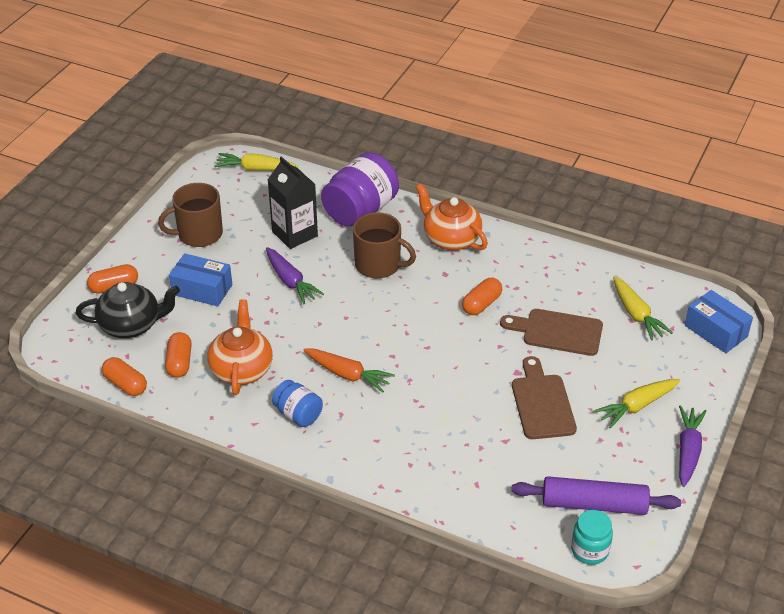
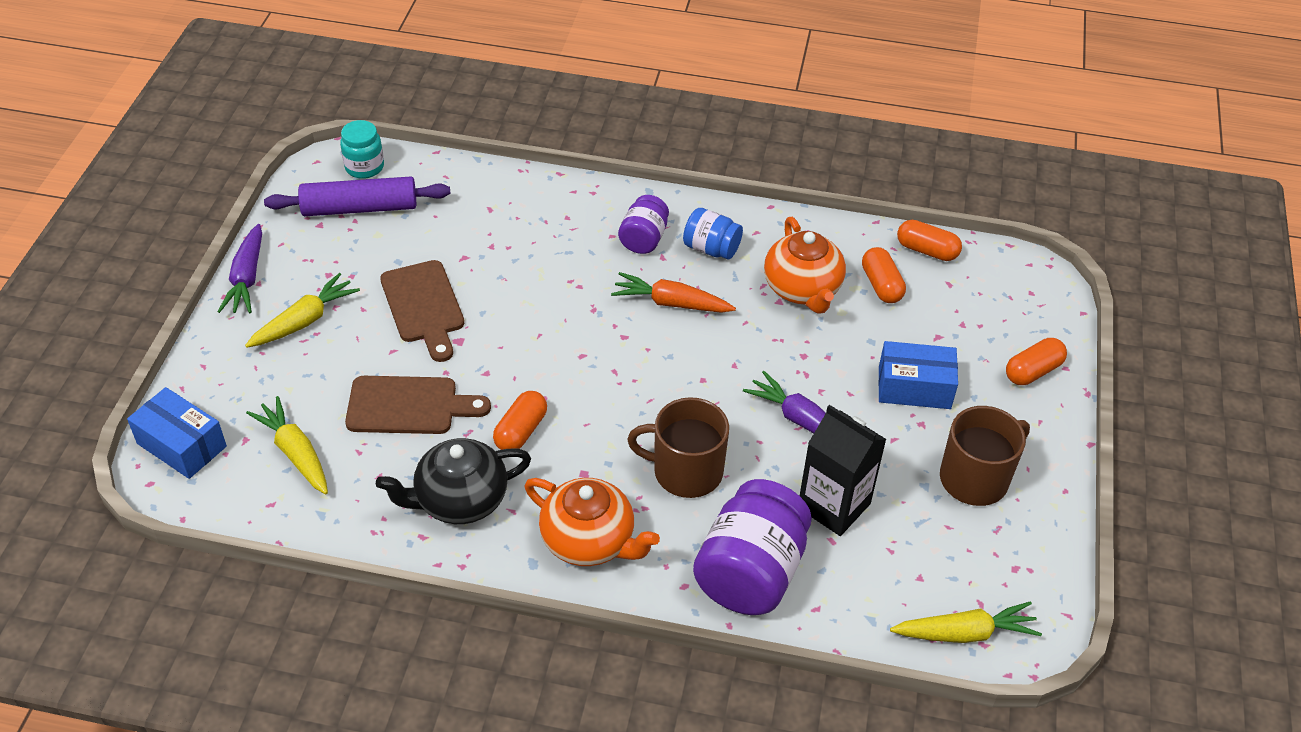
camera: 165 degrees right, 5 degrees up
black teapot [76,282,180,338] -> black teapot moved to [376,438,531,524]
none -> purple jar [618,195,669,254]

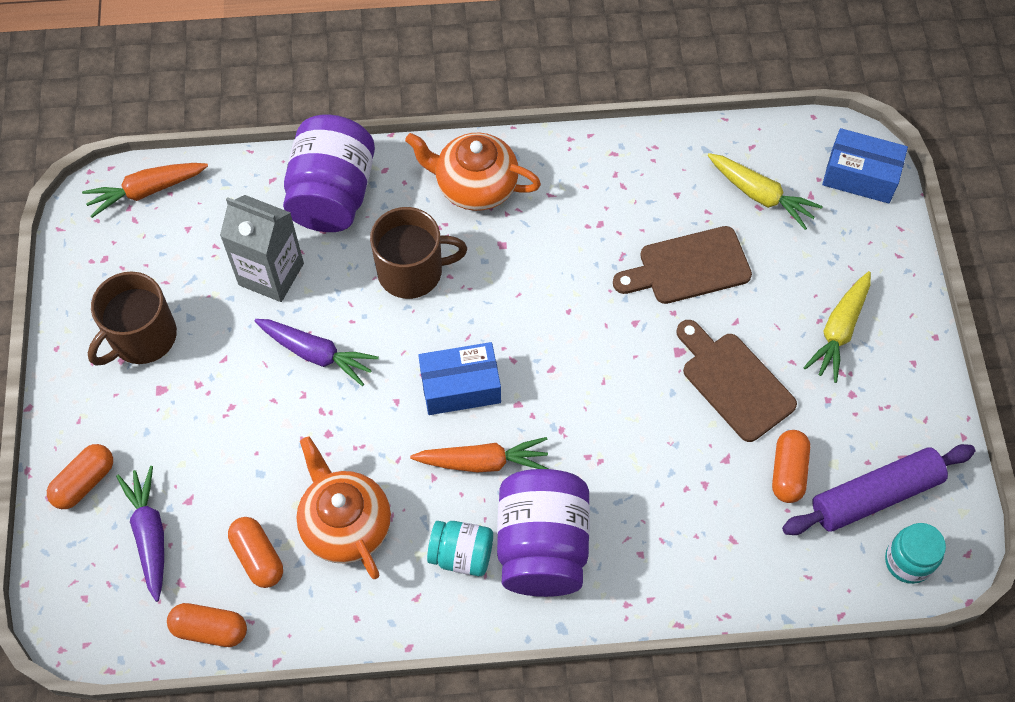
camera: 165 degrees right, 15 degrees up
purple carrot [218,224,262,313] -> purple carrot moved to [116,466,164,602]
black teapot [376,438,531,524] -> none
orange capsule [493,391,547,450] -> orange capsule moved to [772,430,810,503]
purple jar [618,195,669,254] -> purple jar [497,469,590,597], size x1.83
blue jar [683,208,743,259] -> turquoise jar [427,521,493,576]
black carton [800,405,887,536] -> grey carton [220,195,304,302]
blue box [878,341,958,409] -> blue box moved to [418,342,501,415]
yellow carrot [890,601,1042,643] -> orange carrot [82,163,208,218]

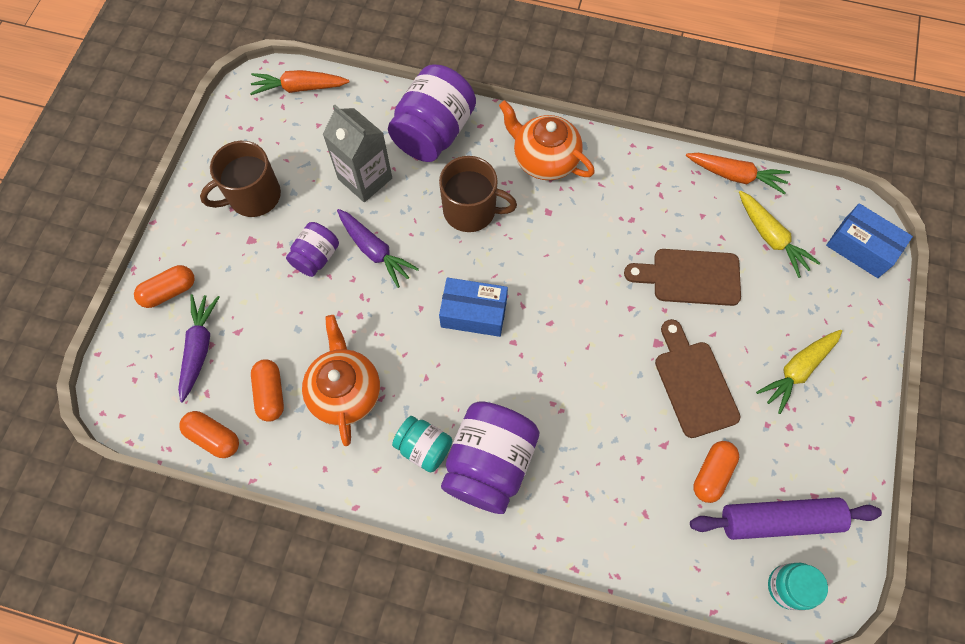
camera: 20 degrees right, 5 degrees up
orange carrot [410,437,549,473] -> orange carrot moved to [686,153,790,194]
none -> purple jar [286,222,339,277]

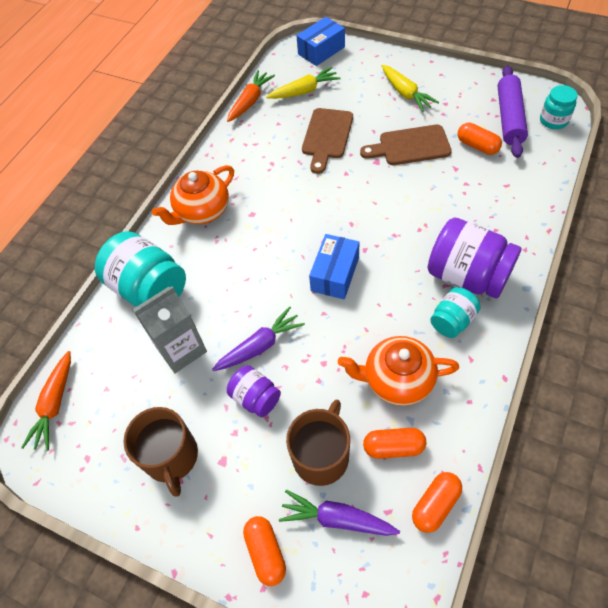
camera: 75 degrees left, 10 degrees down
purple jar [388,64,476,162] -> turquoise jar [95,231,186,307]
brown mug [439,156,517,232] -> brown mug moved to [286,400,350,486]

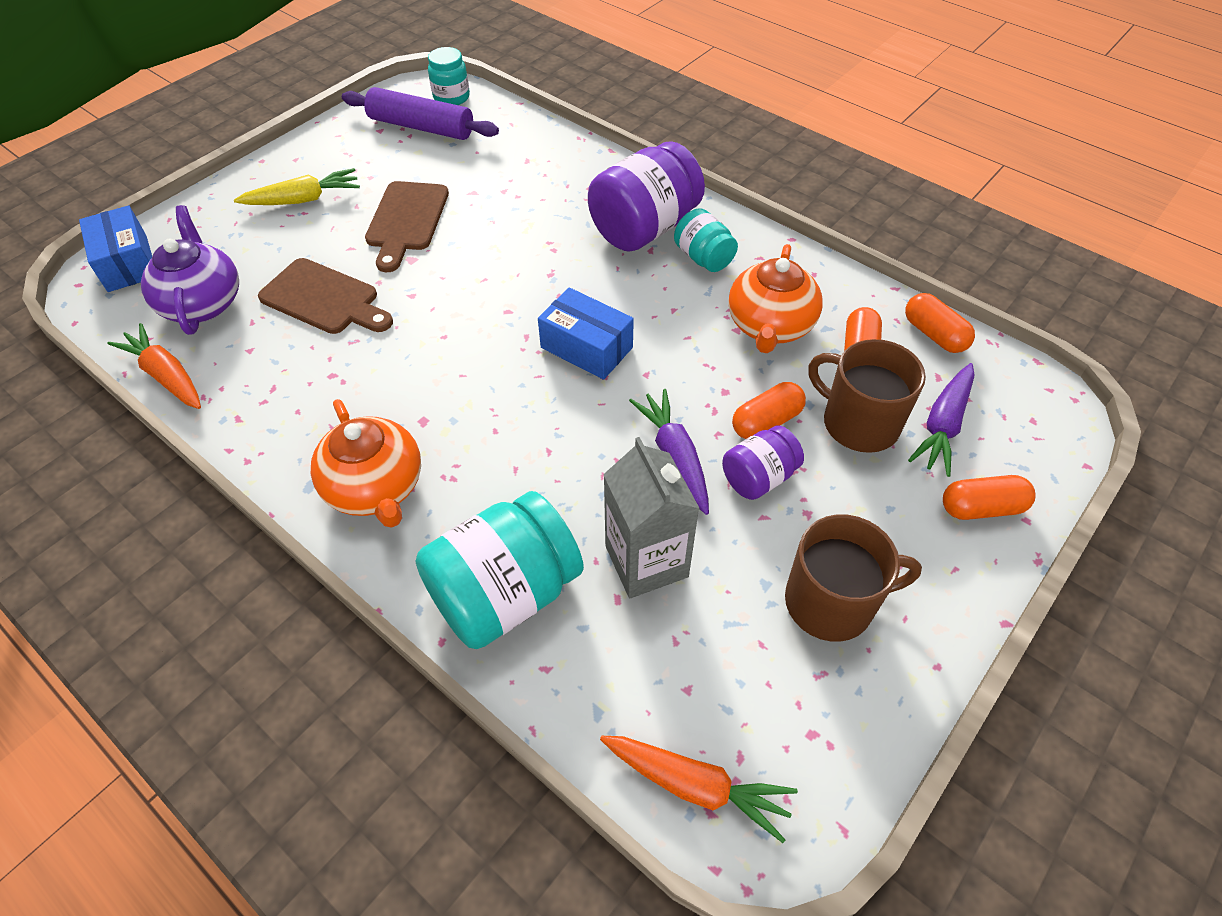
camera: 80 degrees left, 5 degrees down
yellow carrot [266,67,341,99] -> purple teapot [141,205,239,335]
orange capsule [457,123,502,155] -> orange capsule moved to [732,382,806,439]

